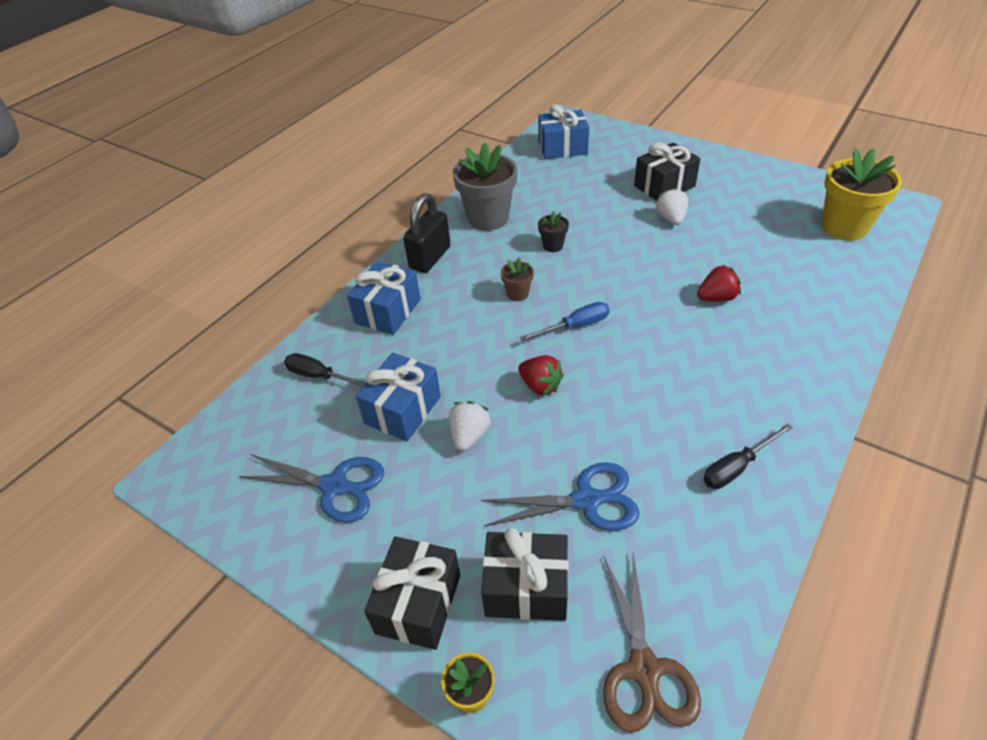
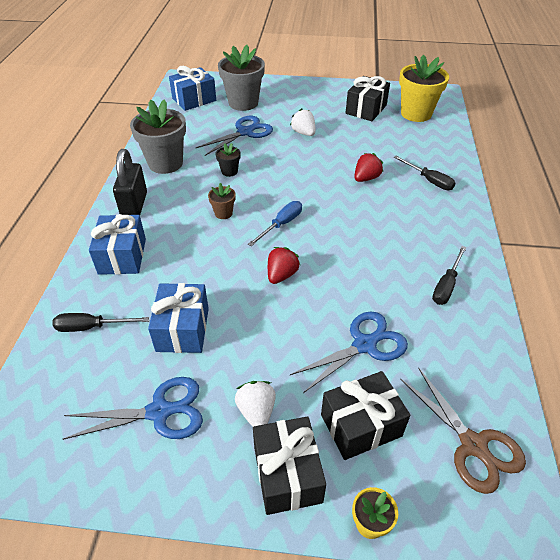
camera: 30 degrees left, 0 degrees up
white strawberry [449,401,491,451] -> white strawberry moved to [235,381,276,427]
red strawberry [518,355,564,396] -> red strawberry turned 75 degrees counterclockwise [268,247,300,284]
black gift [634,142,700,201] -> black gift moved to [346,76,390,121]
none -> blue scissors [196,116,273,156]
none -> grey flower pot [218,45,265,111]
none -> black screwdriver [394,156,455,190]

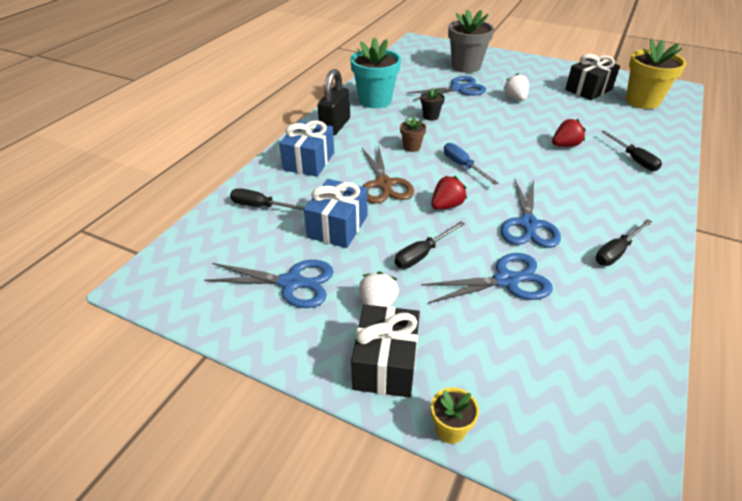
camera: 20 degrees right, 5 degrees down
grey flower pot [130,99,186,174] -> turquoise flower pot [350,37,401,108]
blue gift [169,66,216,111] -> none
blue screwdriver [248,201,302,246] -> blue screwdriver turned 90 degrees counterclockwise [444,143,498,185]
black gift [321,371,410,460] -> none
brown scissors [400,367,526,494] -> brown scissors moved to [362,145,414,204]
none -> black screwdriver [395,221,465,269]
none -> blue scissors [500,179,561,248]

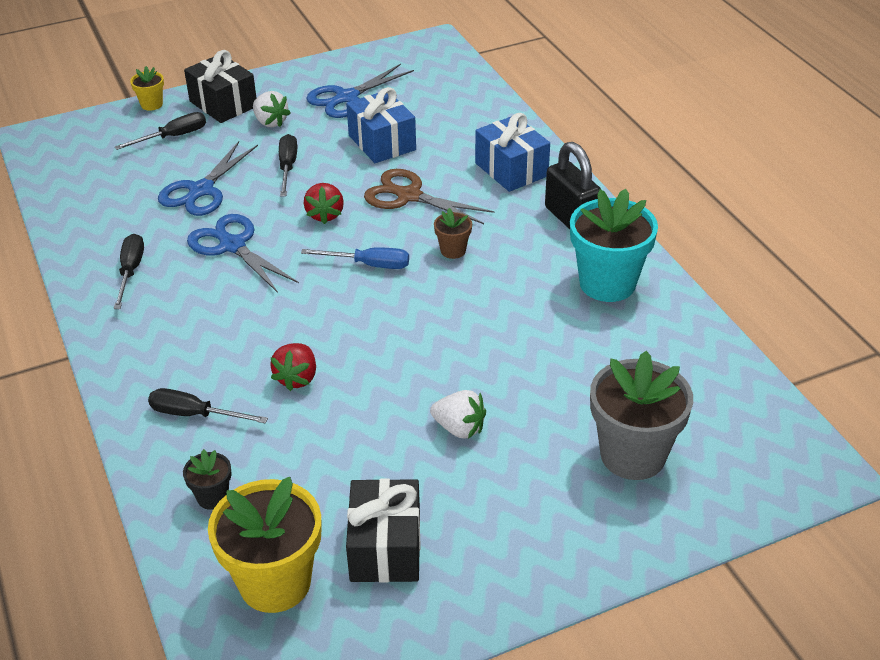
camera: 130 degrees right, 0 degrees up
black screwdriver [230,188,305,211] -> black screwdriver moved to [115,112,206,150]
blue scissors [407,76,486,101] -> none
black flower pot [421,88,445,121] -> black flower pot moved to [183,449,232,510]

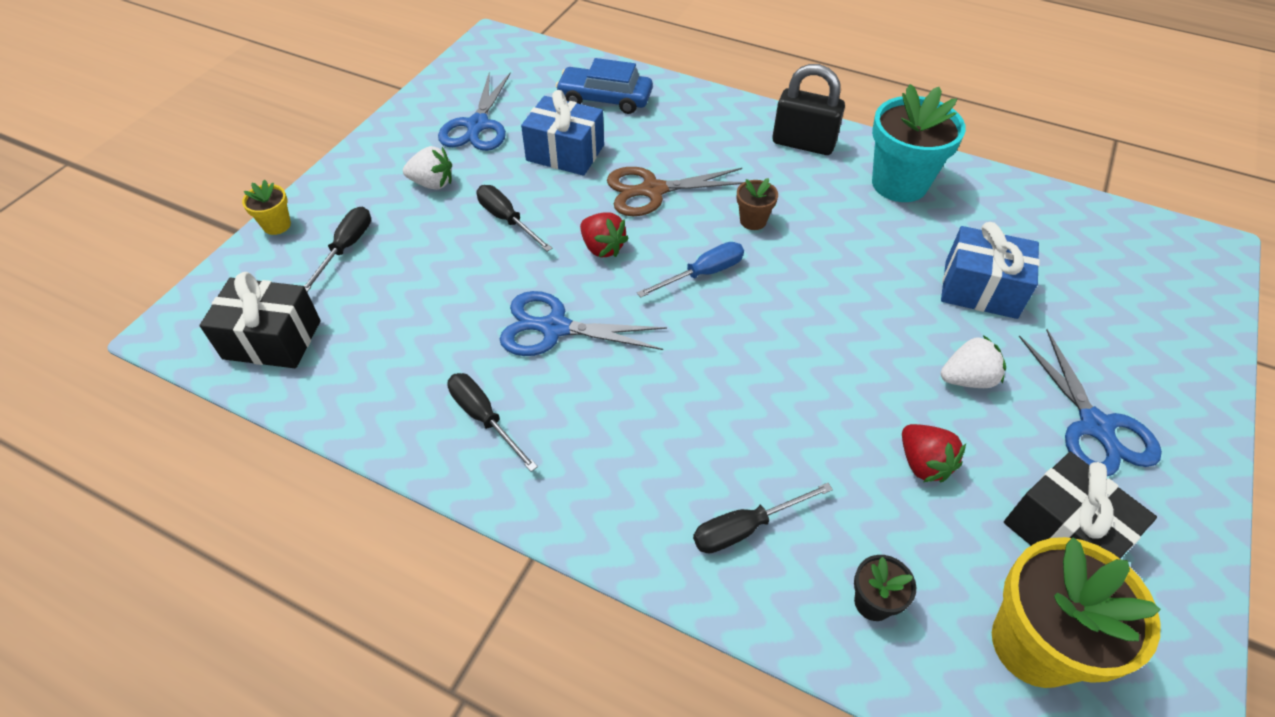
camera: 40 degrees left, 10 degrees up
blue scissors [158,141,258,216] -> blue scissors moved to [1019,329,1162,476]
black gift [184,50,256,123] -> black gift moved to [200,272,321,368]
red strawberry [270,343,316,391] -> red strawberry moved to [902,424,966,482]
blue gift [475,113,550,192] -> blue gift moved to [941,222,1040,319]
grey flower pot [590,351,693,480] -> none
none -> blue car [556,58,653,114]

